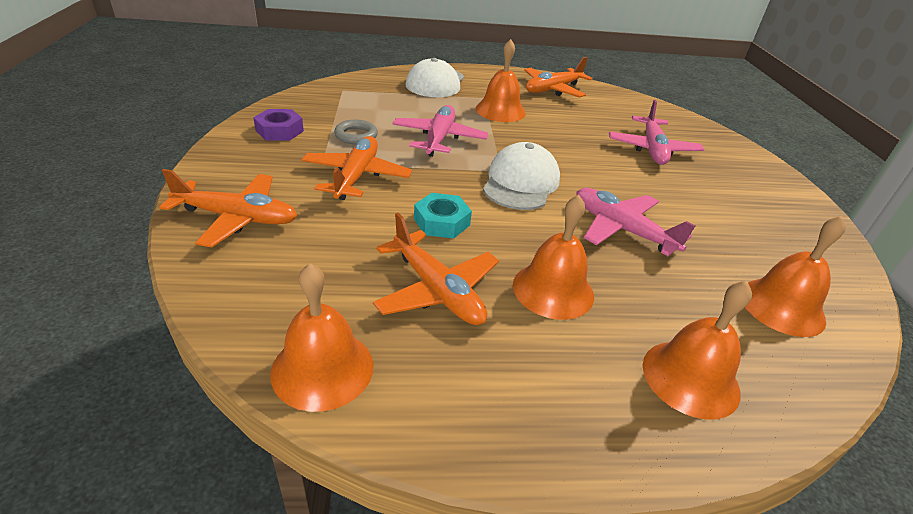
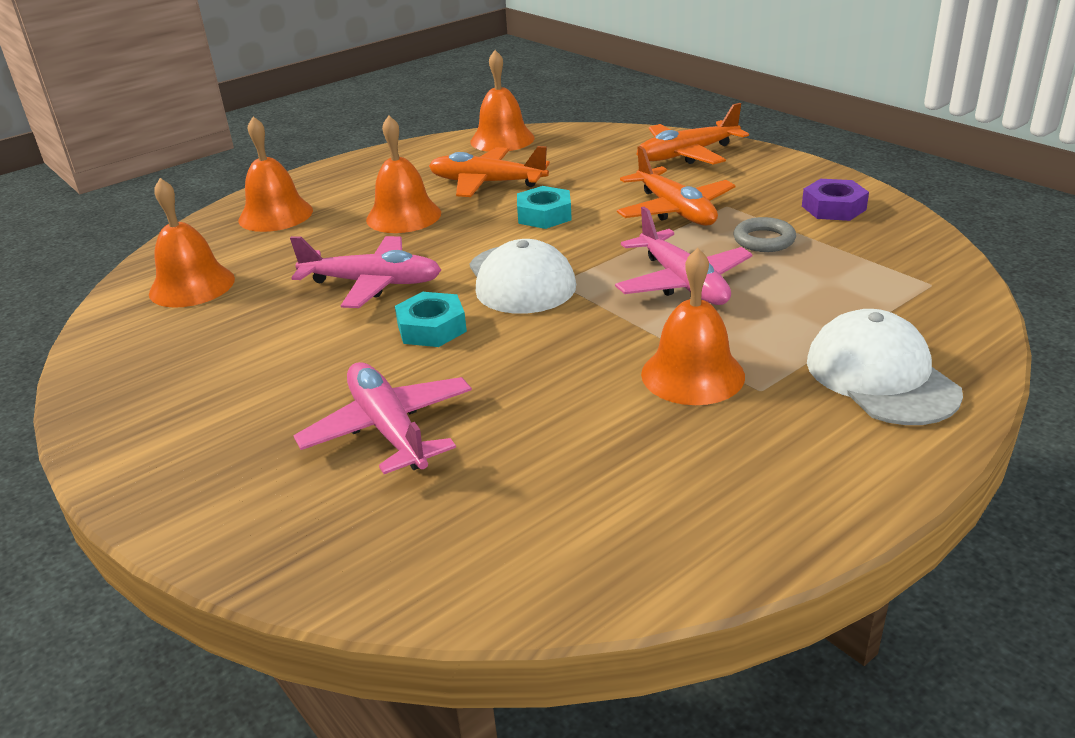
camera: 150 degrees right, 5 degrees down
orange plane [524,57,593,97] -> none
none -> turquoise nut [395,292,467,347]

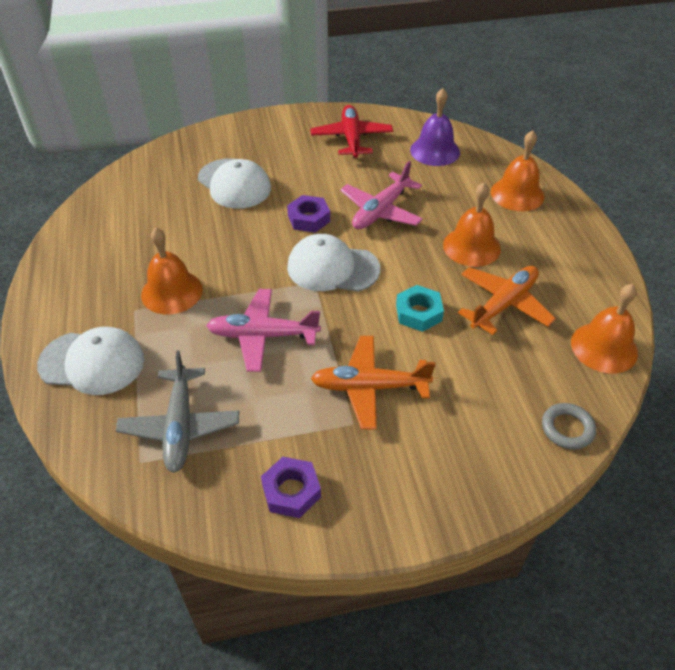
camera: 115 degrees right, 15 degrees up
orange bell [149,178,235,308] -> purple bell [410,88,460,166]
pink plane [294,362,472,474] -> white cap [198,158,271,209]
turquoise nut [395,292,467,347] -> purple nut [287,195,330,233]
orange plane [636,103,749,165] -> none
grey ring [733,217,796,252] -> grey ring moved to [542,403,596,450]
none -> grey plane [116,350,239,473]
none -> red plane [310,105,393,158]

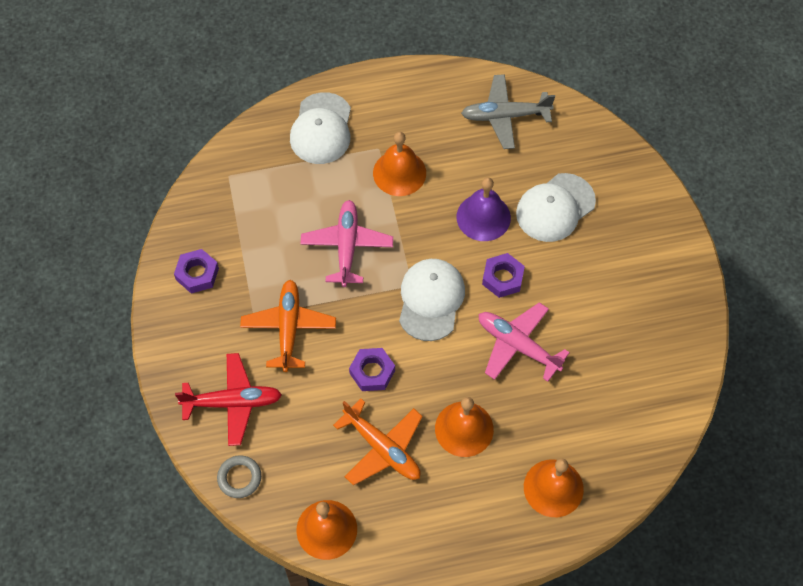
camera: 90 degrees right, 15 degrees up
grey plane [116,350,239,473] -> grey plane moved to [461,74,555,149]
red plane [310,105,393,158] -> red plane moved to [175,353,282,446]
turquoise nut [396,285,444,332] -> purple nut [349,348,395,391]
purple bell [410,88,460,166] -> purple bell moved to [457,177,511,241]

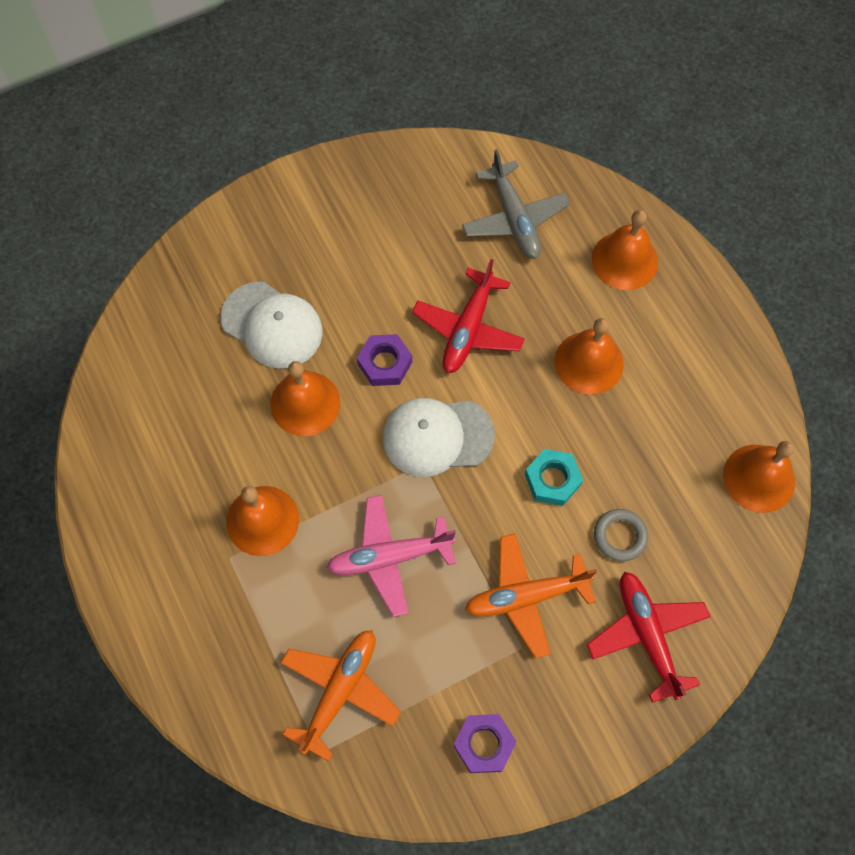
camera: 105 degrees left, 5 degrees up
grey ring [217,455,261,498] -> grey ring moved to [594,509,648,561]
white cap [290,92,351,164] -> none
orange plane [333,399,423,485] -> orange plane moved to [281,630,401,761]
purple nut [349,348,395,391] -> turquoise nut [525,449,583,506]
purple bell [457,177,511,241] -> orange bell [270,361,340,436]
grey plane [461,74,555,149] -> grey plane moved to [462,149,570,259]
pink plane [479,302,570,382] -> red plane [412,259,525,373]

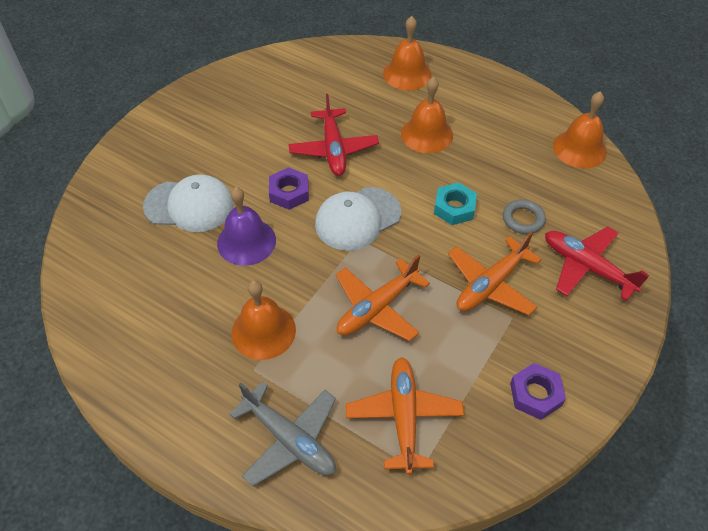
camera: 30 degrees left, 15 degrees down
orange bell [270,361,340,436] -> purple bell [217,187,276,266]
pink plane [327,495,456,617] -> orange plane [336,254,430,341]
grey plane [462,149,570,259] -> grey plane moved to [229,381,336,486]

